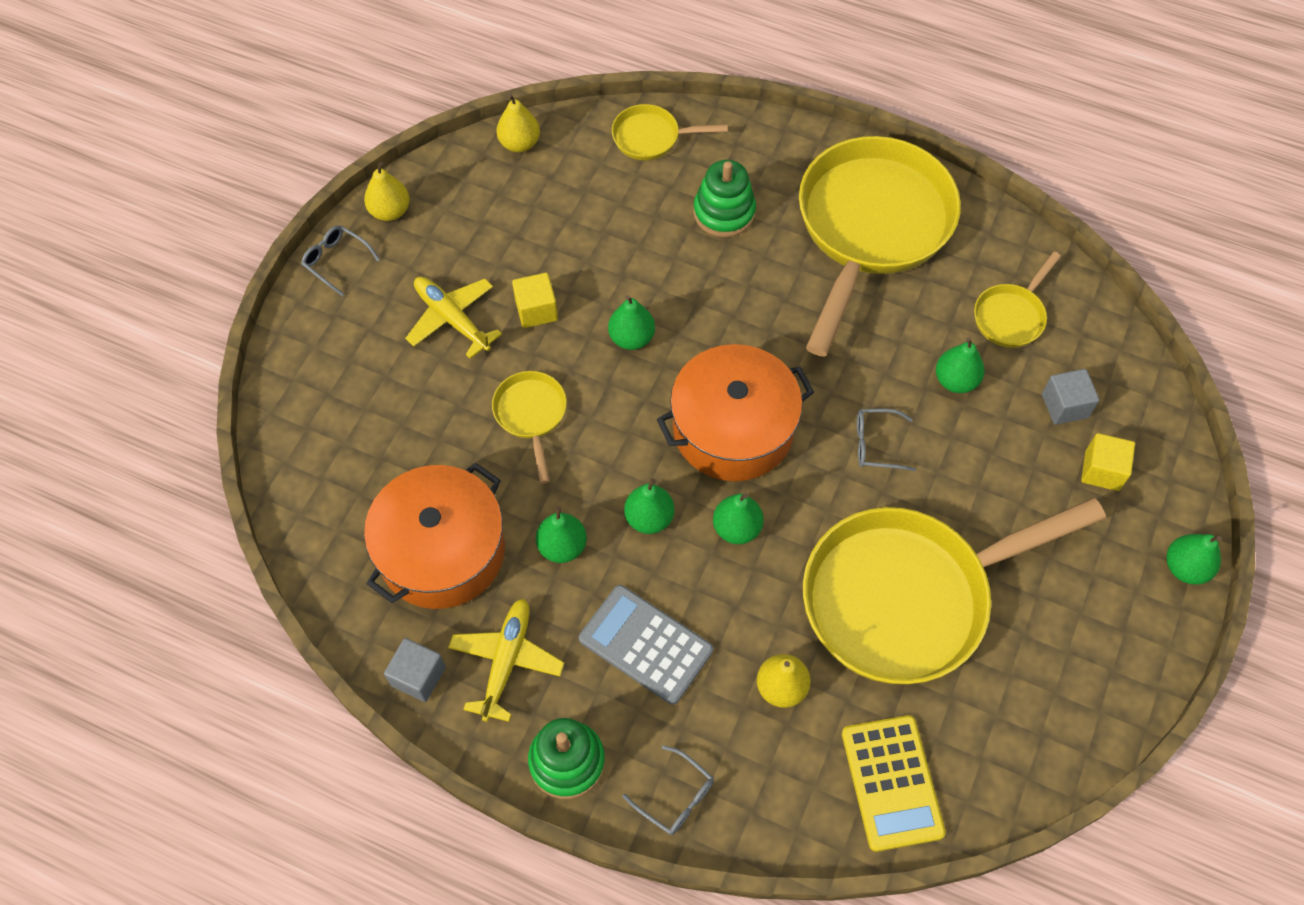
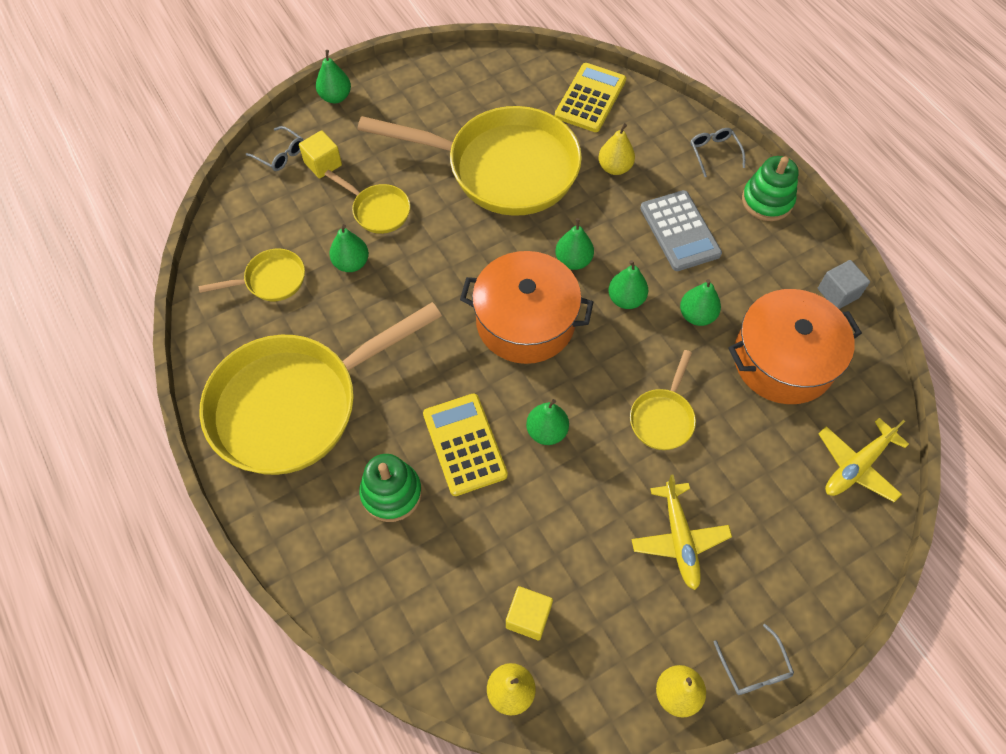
camera: 145 degrees left, 0 degrees up
yellow plane [448,599,564,722] -> yellow plane moved to [818,418,909,502]
yellow cube [512,273,558,328] -> yellow cube moved to [506,586,553,640]
yellow pan [612,104,728,161] -> yellow pan moved to [324,170,410,234]
grey glasses [857,409,916,471] -> grey glasses moved to [246,126,304,171]
grey cube [1042,369,1099,425] -> none
none -> yellow calculator [423,394,508,496]

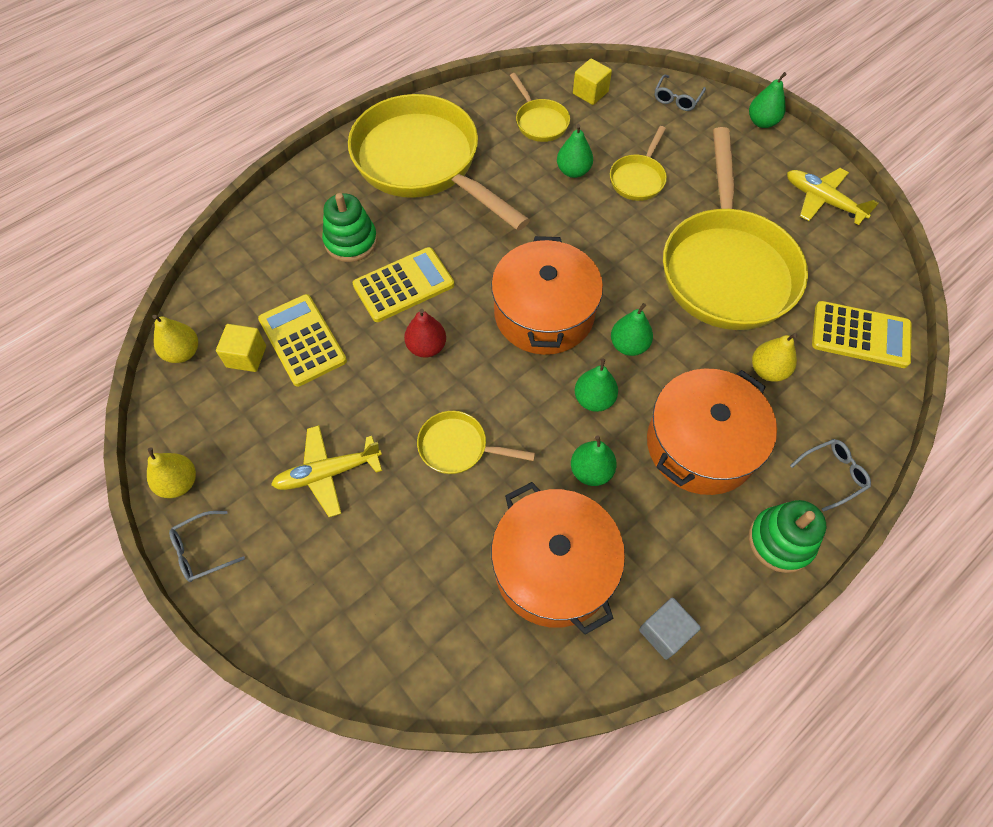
camera: 80 degrees right, 0 degrees up
yellow cube [299,130,342,179] -> yellow cube moved to [573,58,612,105]
green pear [526,399,569,445] -> red pear [404,309,446,358]
grey calculator [640,190,722,271] -> orange pot [647,368,777,495]
yellow plane [818,418,909,502] -> yellow plane moved to [787,168,879,225]
none -> yellow calculator [258,294,347,387]

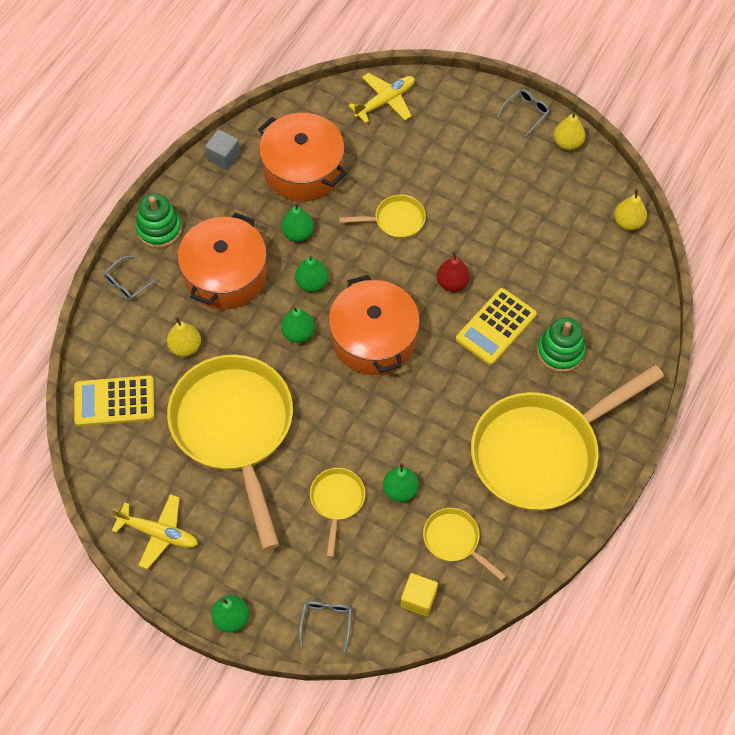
camera: 160 degrees right, 0 degrees up
yellow cube [216,324,266,372] -> none
yellow calculator [258,294,347,387] -> none
yellow plane [271,425,382,517] -> yellow plane moved to [348,73,415,123]
yellow pan [348,94,530,231] -> yellow pan turned 120 degrees clockwise [471,364,664,511]

